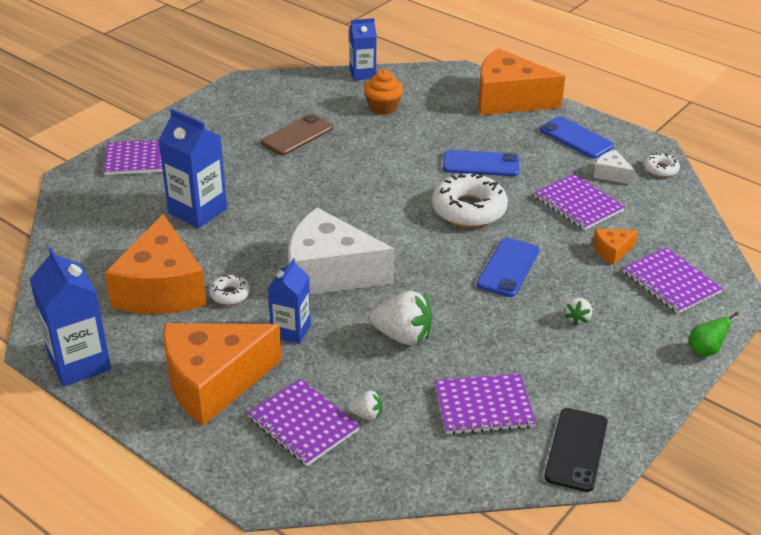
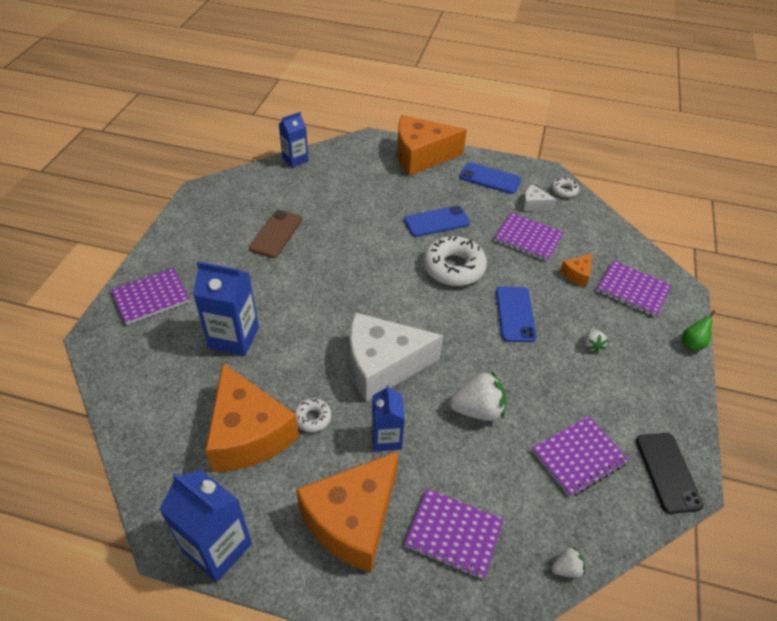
camera: 25 degrees left, 10 degrees up
white strawberry [348,391,382,420] -> white strawberry moved to [551,546,585,578]
orange cupcake [364,69,403,115] -> none

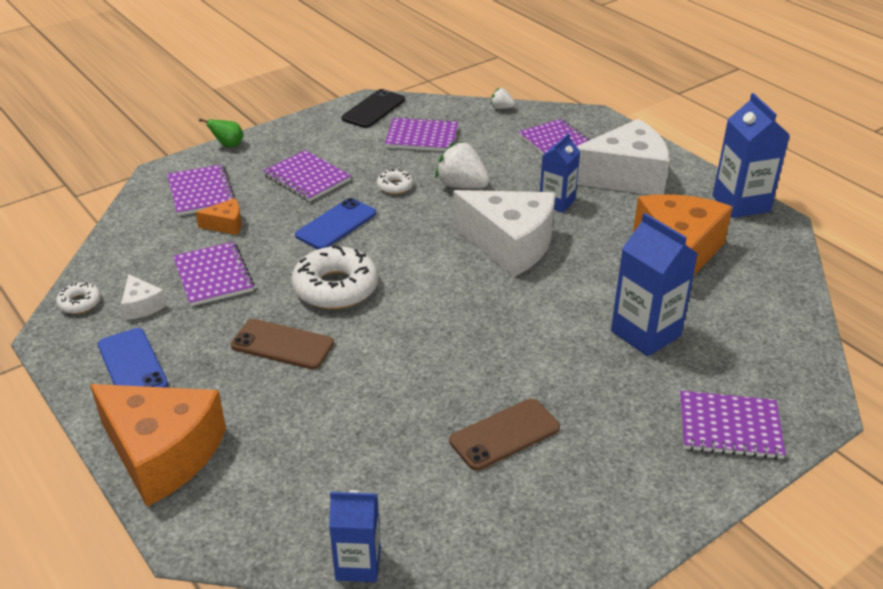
camera: 140 degrees left, 10 degrees down
white donut [294,398,331,432] -> white donut moved to [377,169,413,194]
orange cheese [296,451,399,573] -> white cheese [576,119,669,195]
blue phone [404,206,470,237] -> brown phone [231,319,334,369]
white strawberry [585,329,608,353] -> purple notebook [263,150,351,202]

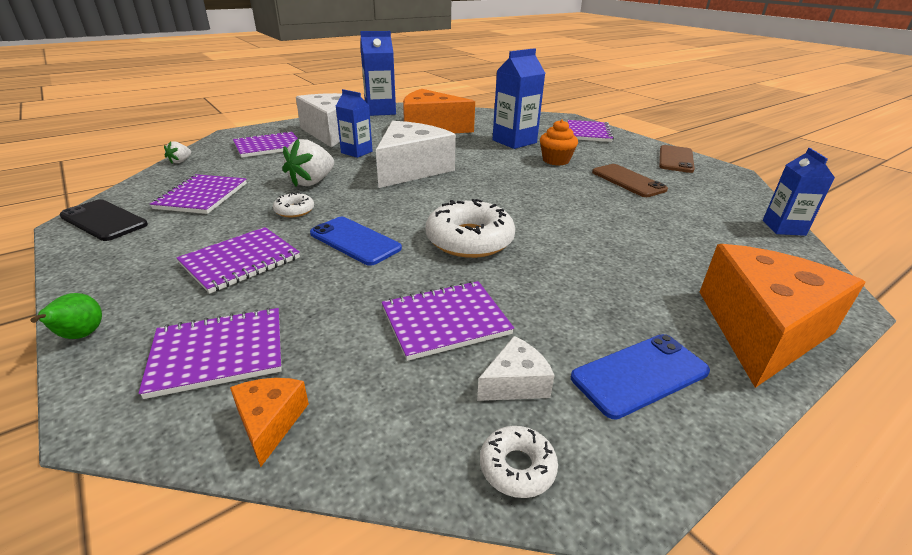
camera: 90 degrees left, 5 degrees down
orange cheese [195,198,242,235] -> orange cheese moved to [230,378,309,467]
brown phone [231,319,334,369] -> brown phone moved to [659,145,695,173]
none -> orange cupcake [540,119,578,166]

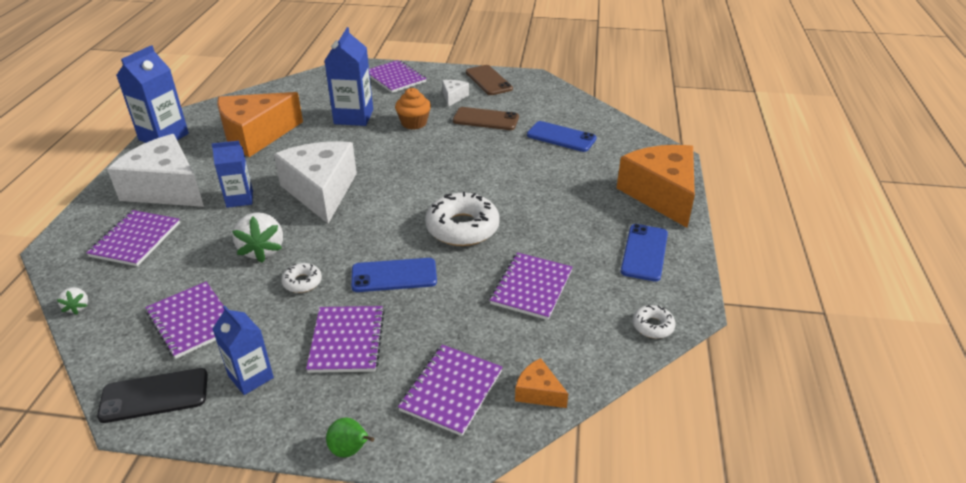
camera: 45 degrees left, 5 degrees up
white cheese [477,336,555,401] -> white cheese moved to [442,80,469,107]
blue carton [763,148,835,236] -> blue carton moved to [213,305,274,395]
none -> blue phone [527,121,596,152]

